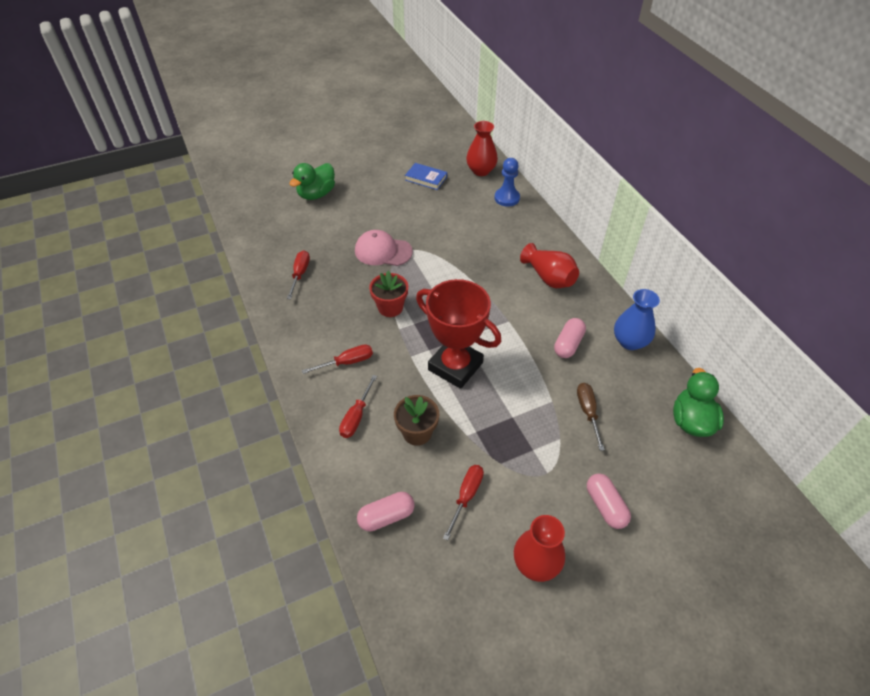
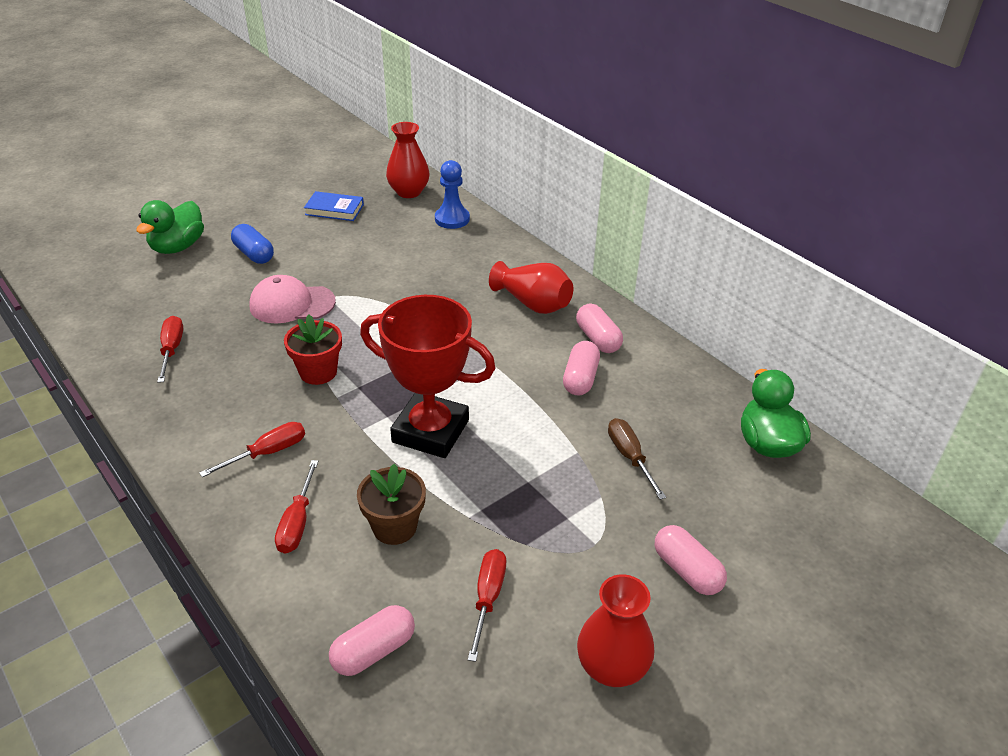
camera: 15 degrees left, 10 degrees down
blue vase [614,289,660,350] -> none
none -> blue capsule [231,224,274,264]
none -> pink capsule [576,303,623,353]

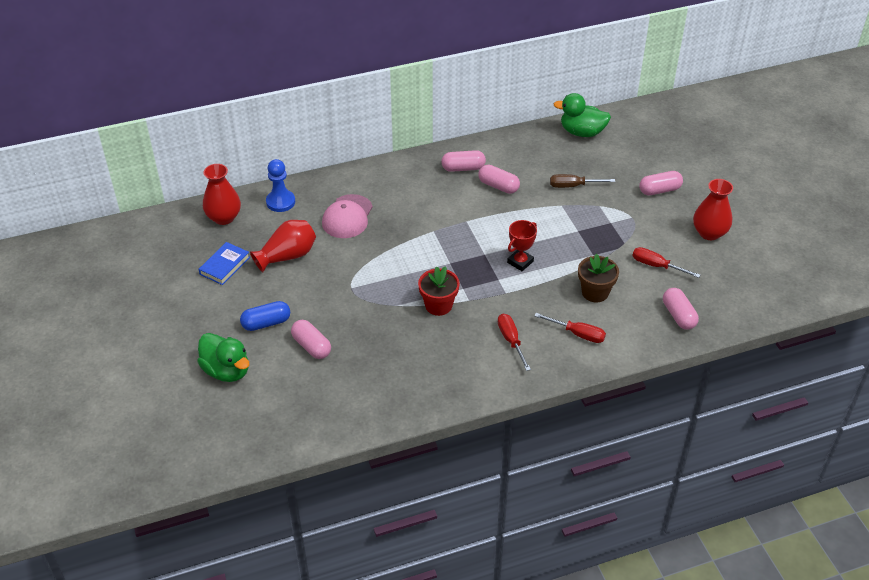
camera: 70 degrees left, 5 degrees up
red screwdriver [157,316,183,383] -> none
pink cap [249,275,336,324] -> pink cap moved to [322,194,373,238]
red trophy [360,295,495,458] -> red trophy [507,220,537,271], size x0.49
red vase [489,261,573,314] -> red vase moved to [250,220,316,272]
none -> pink capsule [291,320,331,359]

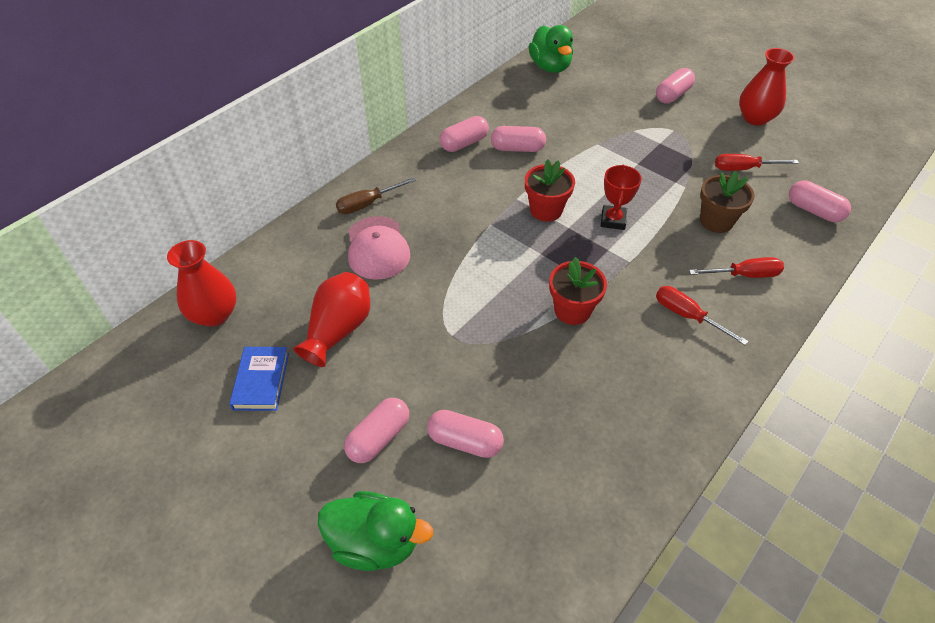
camera: 30 degrees left, 5 degrees up
blue capsule [240,301,290,331] -> pink capsule [344,398,409,463]
blue pawn [266,159,295,212] -> none
brown screwdriver [550,174,615,188] -> brown screwdriver moved to [336,177,416,214]
green duck [554,93,611,137] -> green duck turned 90 degrees counterclockwise [529,25,573,73]
none -> red flower pot [525,159,575,222]

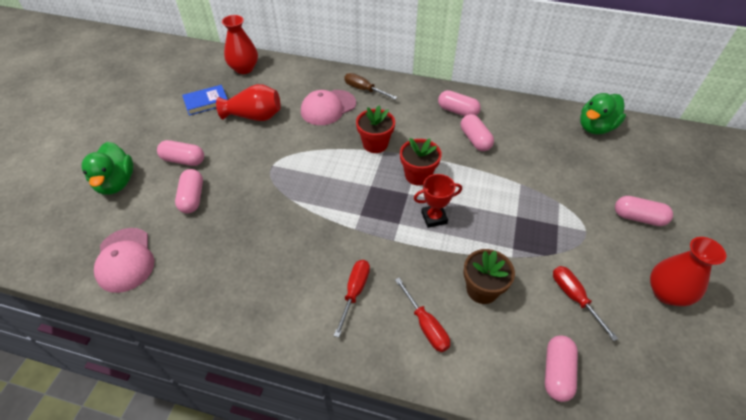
camera: 65 degrees right, 0 degrees up
red flower pot [549,257,607,325] -> red flower pot moved to [356,106,395,153]
none -> pink cap [94,228,154,293]

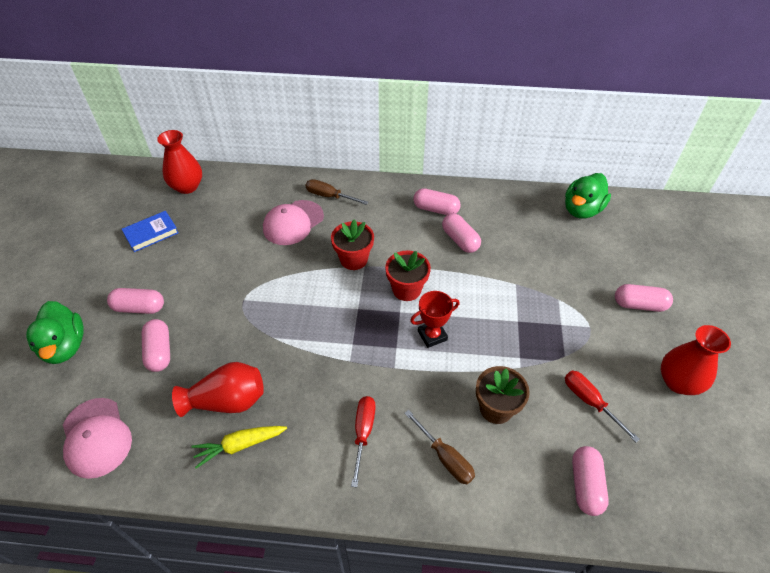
camera: 10 degrees left, 0 degrees up
red vase [216,84,281,121] -> red vase moved to [172,362,264,417]
red screwdriver [395,278,450,352] -> brown screwdriver [404,410,475,484]
none -> yellow carrot [191,426,287,469]

